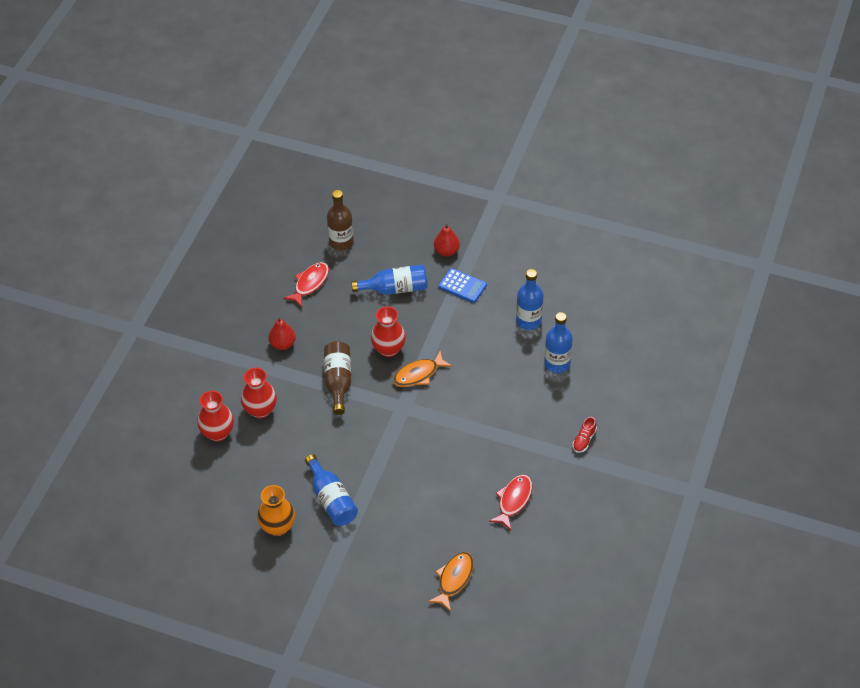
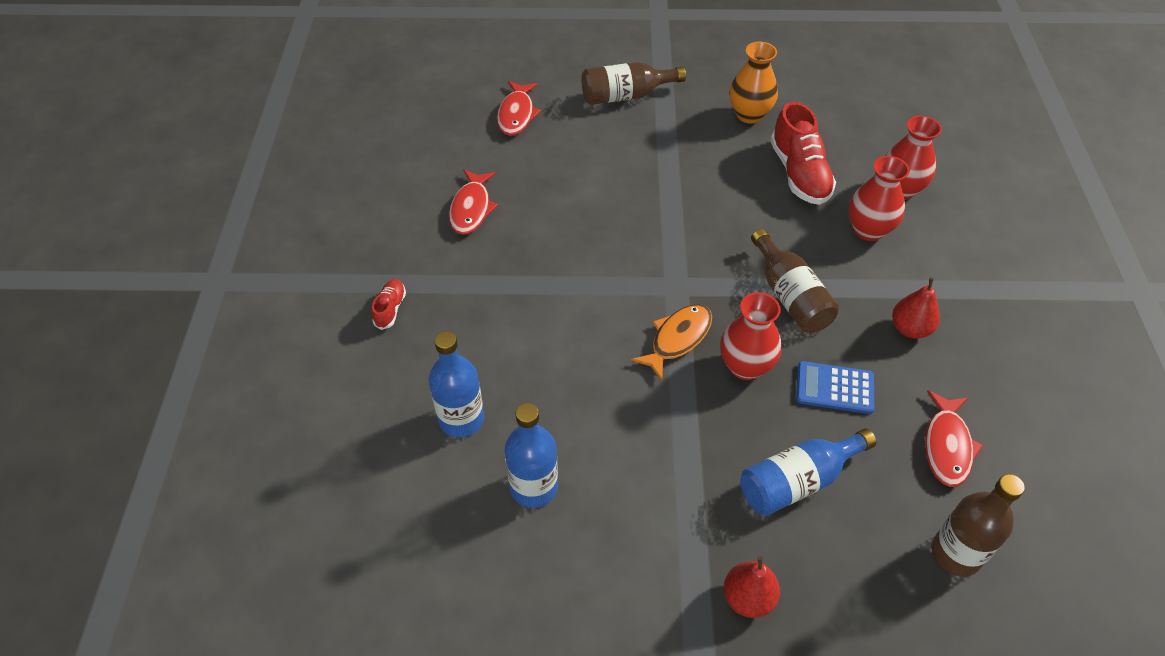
camera: 160 degrees right, 0 degrees up
blue bottle [305,454,358,526] -> none
orange fish [428,552,474,612] -> red fish [497,81,541,136]
blue calculator [438,268,487,303] -> blue calculator moved to [796,361,874,414]
none -> brown bottle [582,62,686,105]
none -> red shoe [770,102,836,205]

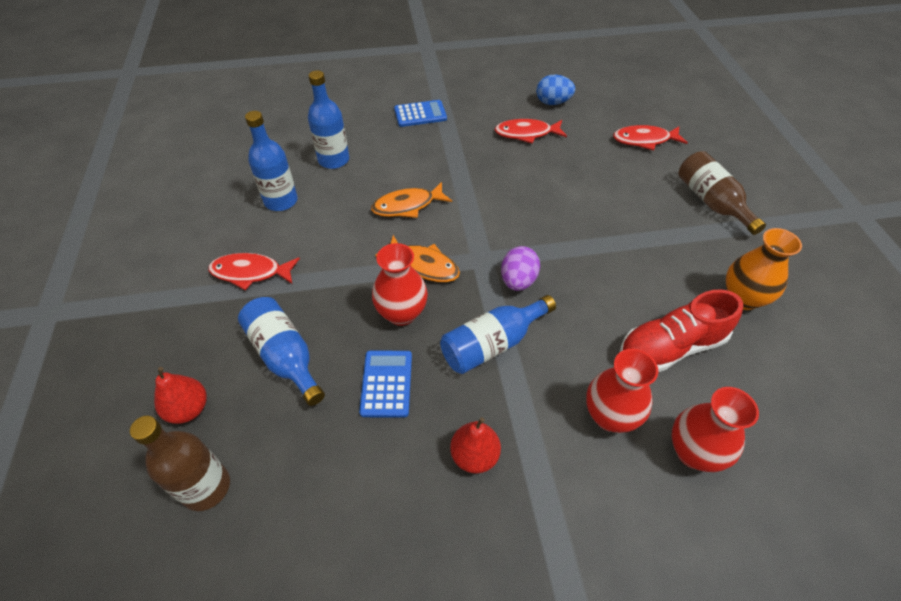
camera: 80 degrees right, 0 degrees up
red shoe [372,279,406,330] -> blue calculator [394,100,447,127]
red pear [724,556,780,618] -> red pear moved to [154,367,207,424]
brown bottle [751,229,839,333] -> blue bottle [440,295,556,374]
red fish [925,390,983,487] -> red fish moved to [208,253,300,290]
none -> orange fish [371,182,452,218]
none -> purple egg [501,246,540,291]
none -> blue egg [536,75,575,105]

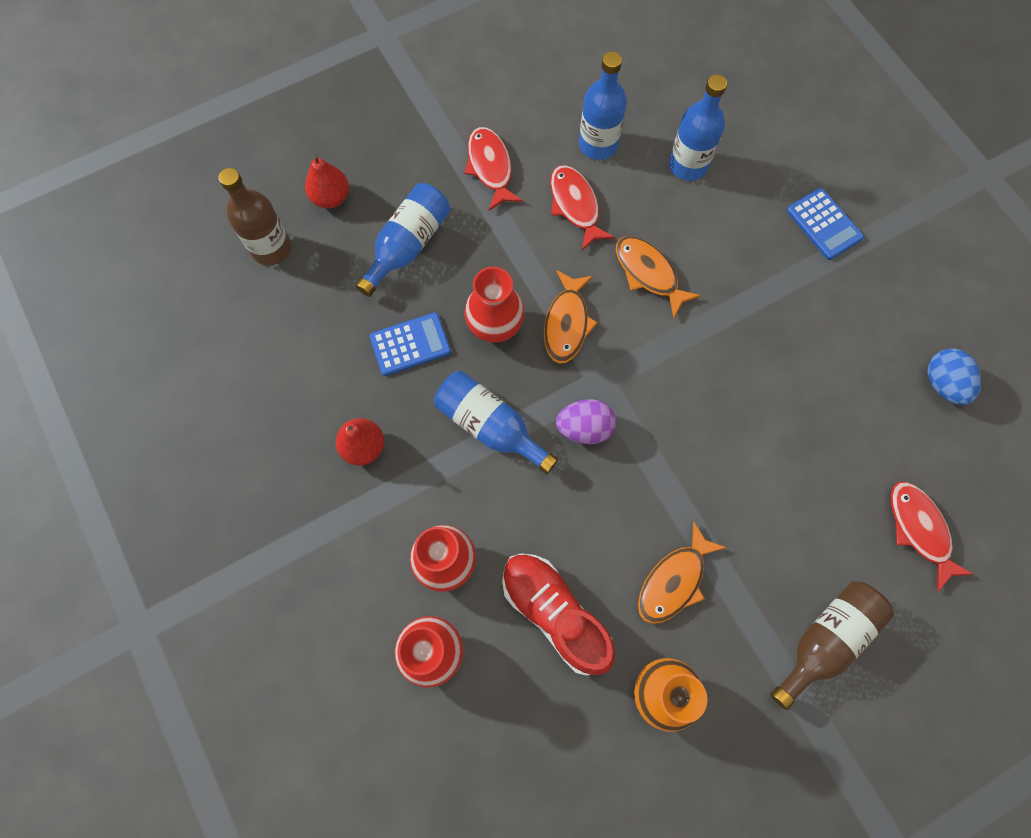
camera: 70 degrees right, 20 degrees up
red fish [494,119,567,144] -> red fish moved to [550,165,615,250]
none -> orange fish [638,521,727,624]

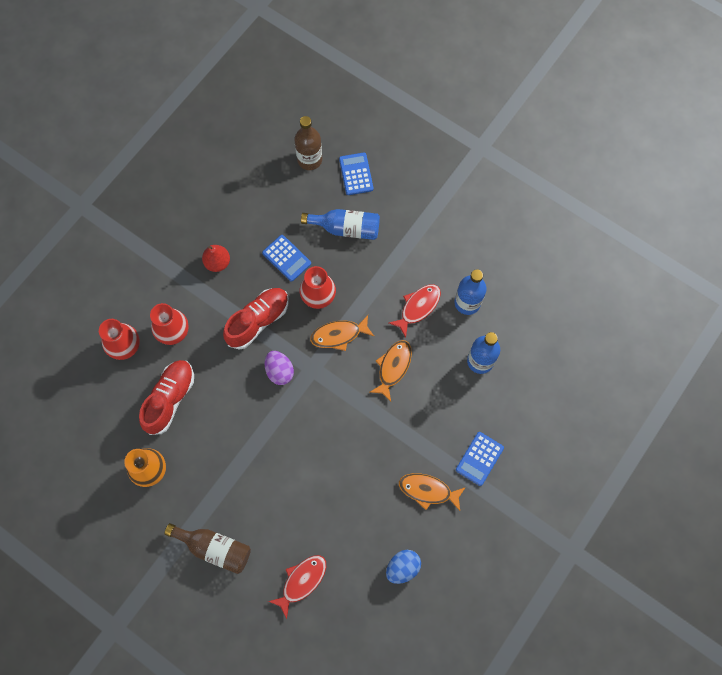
camera: 65 degrees right, 0 degrees up
red pear [305,154,349,209] -> blue calculator [339,152,374,195]
blue bottle [434,371,558,474] -> red shoe [223,288,289,350]
red fish [464,127,523,211] -> none
orange fish [638,521,727,624] -> orange fish moved to [399,473,466,511]

